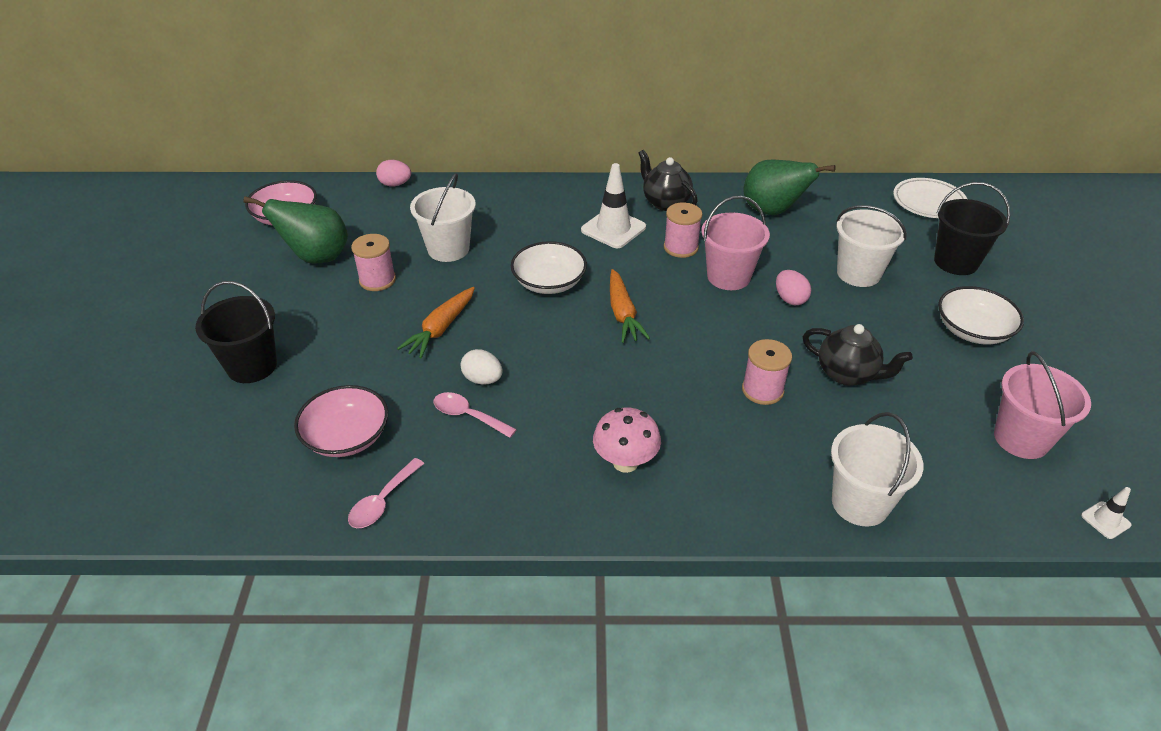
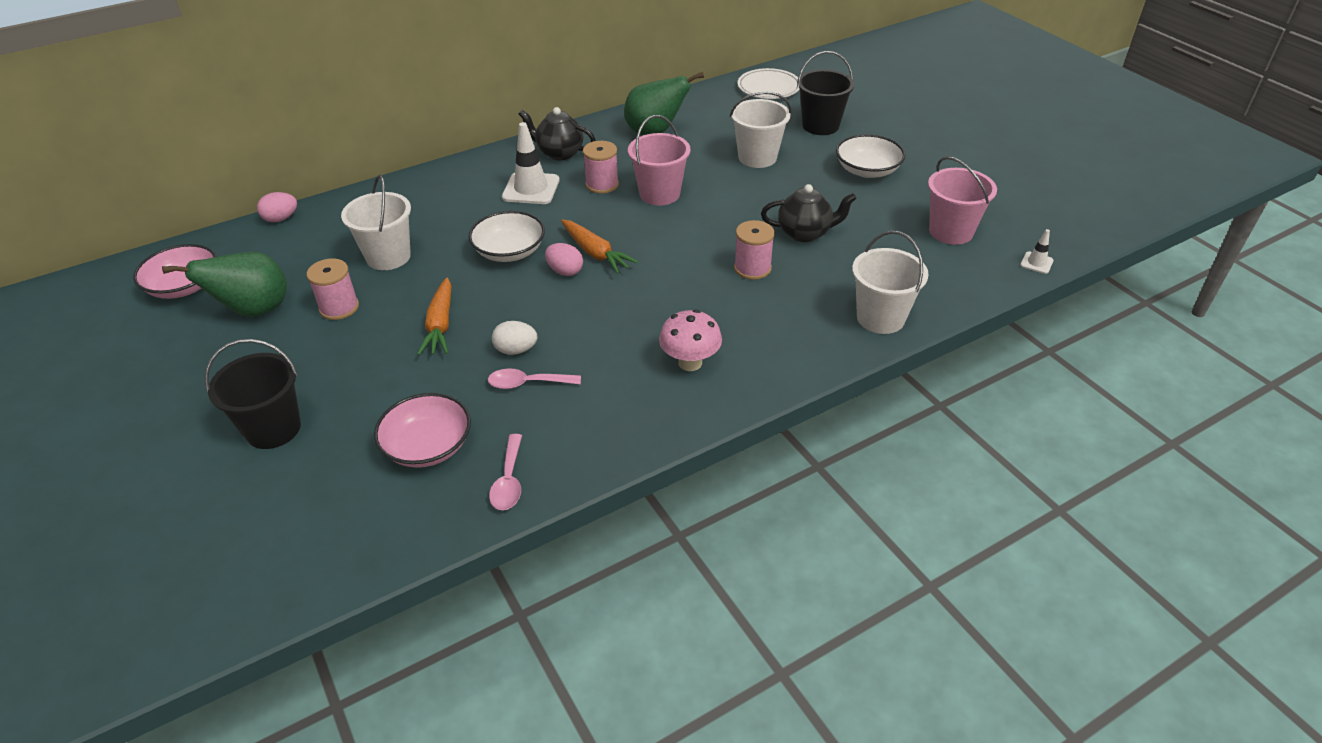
camera: 30 degrees left, 0 degrees up
pink egg [776,270,811,305] -> pink egg moved to [545,243,583,276]

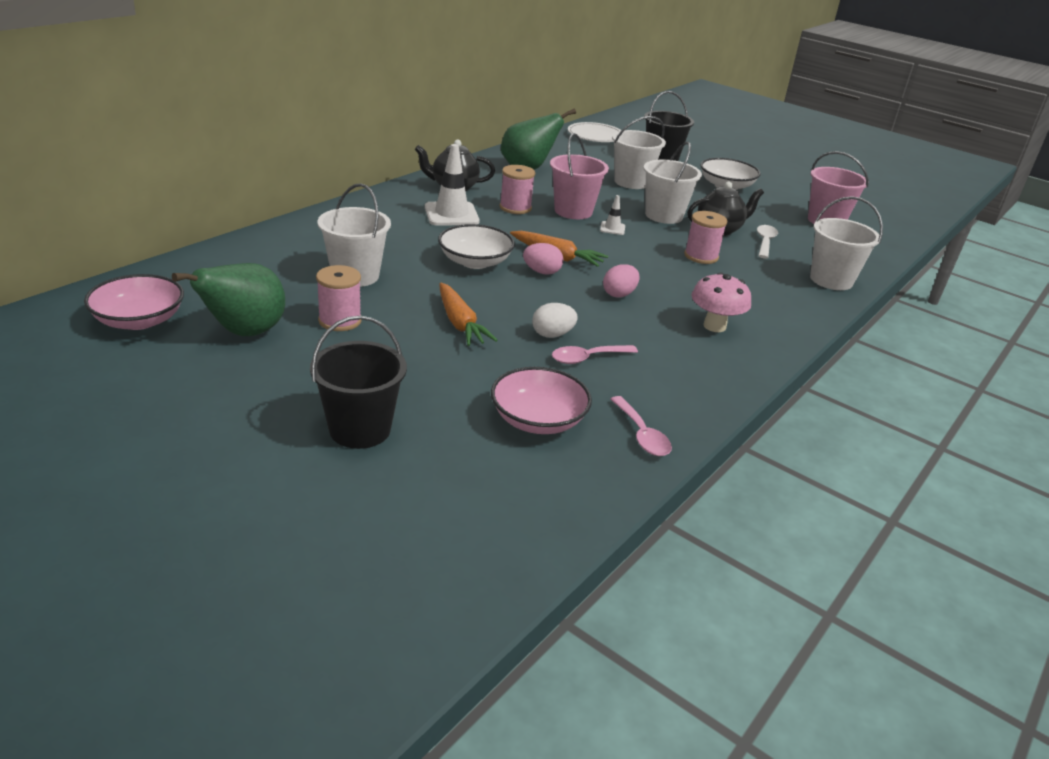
camera: 25 degrees left, 10 degrees down
pink egg [257,192,297,222] -> pink egg moved to [603,264,640,298]
white traffic cone [1020,229,1054,274] -> white traffic cone moved to [600,195,625,235]
none -> white bucket [644,142,702,224]
none -> white spoon [757,225,778,259]

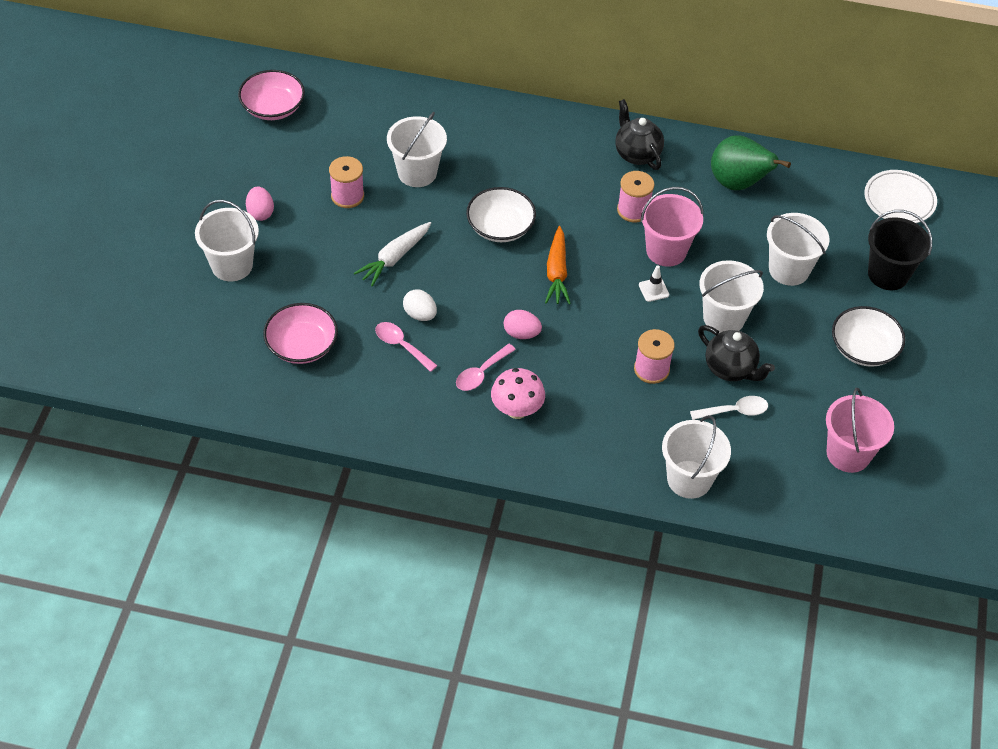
camera: 65 degrees right, 20 degrees up
green pear [172,263,285,336] -> none
black bucket [310,316,407,449] -> white bucket [195,200,259,281]
white traffic cone [425,144,480,226] -> none
orange carrot [440,283,497,346] -> white carrot [354,222,431,286]
pink egg [523,243,563,275] -> pink egg moved to [246,187,274,221]
pink spoon [611,396,672,456] -> pink spoon moved to [456,344,516,391]

